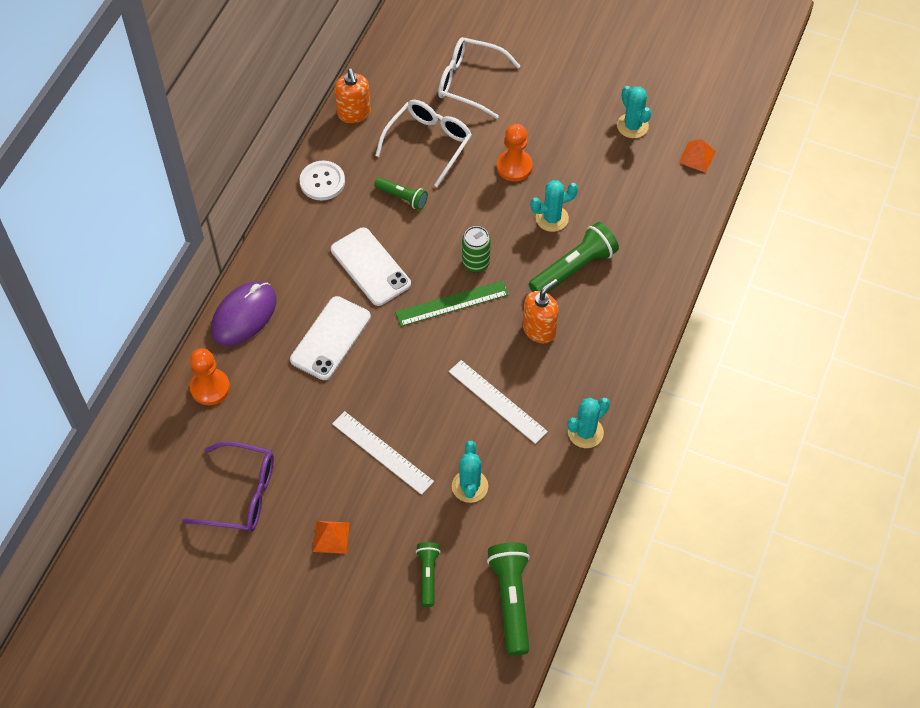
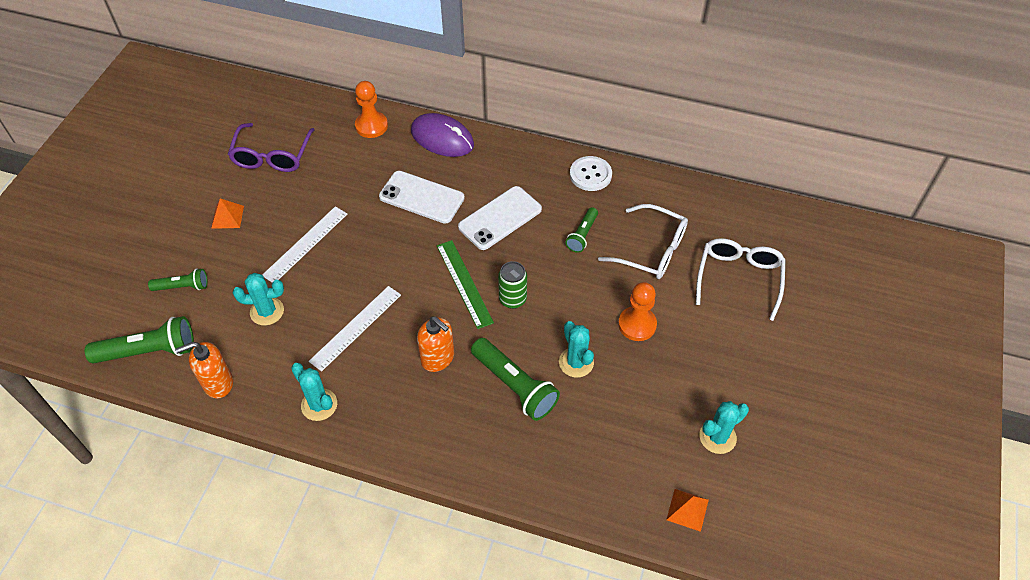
camera: 85 degrees right, 5 degrees down
orange soap dispenser [334,68,371,123] -> orange soap dispenser moved to [175,342,233,398]

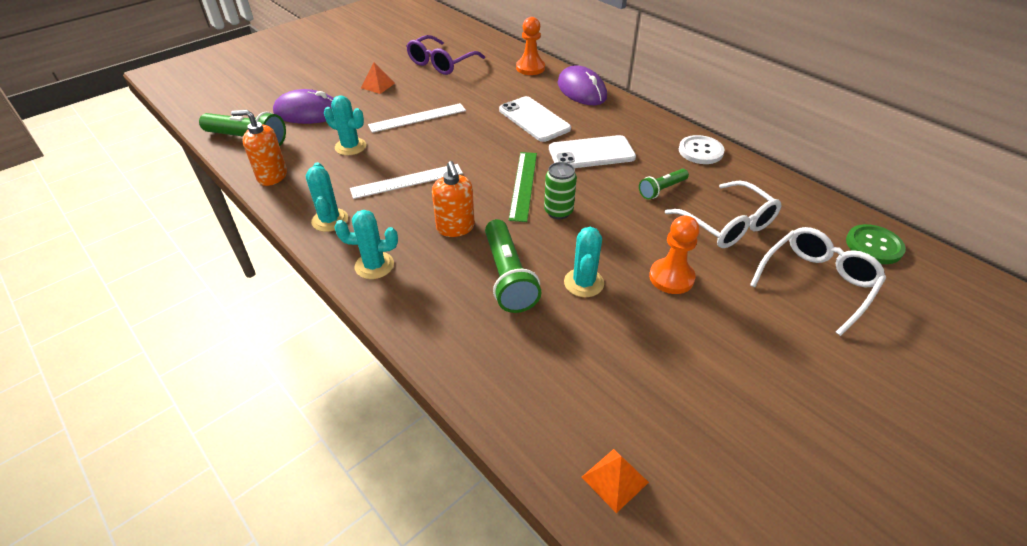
camera: 30 degrees right, 10 degrees down
green flashlight [148,269,208,291] -> purple mouse [273,89,334,124]
turquoise cactus [699,401,749,454] -> turquoise cactus moved to [334,210,398,279]
none -> green button [846,224,906,264]

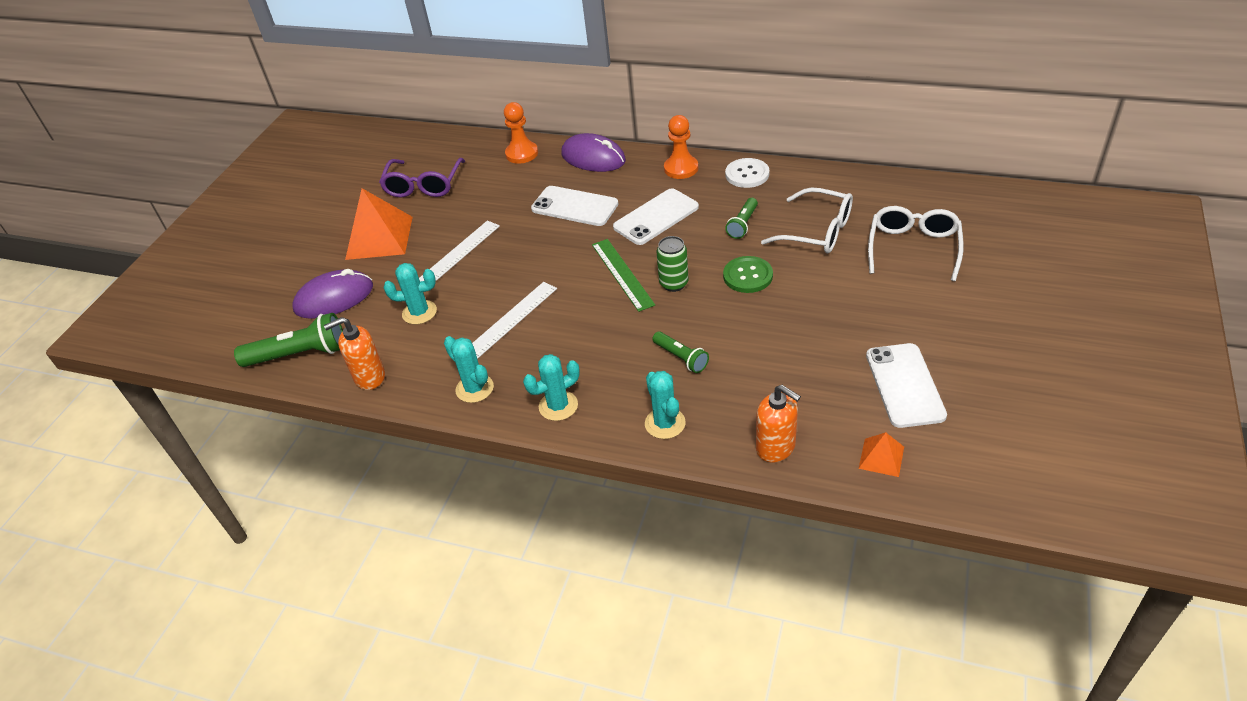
camera: 25 degrees left, 0 degrees up
orange pyramid [361,62,395,94] -> orange pyramid [345,188,413,260], size x2.06
orange soap dispenser [432,161,475,237] -> orange soap dispenser moved to [756,385,801,463]
green flashlight [485,219,542,313] -> green flashlight [652,332,709,373], size x0.58
turquoise cactus [564,227,604,297] -> turquoise cactus moved to [645,371,686,439]
orange pawn [649,216,699,294] -> orange pawn moved to [664,115,698,179]
green button [846,224,906,264] -> green button moved to [723,256,773,293]
none -> white phone [866,343,947,428]

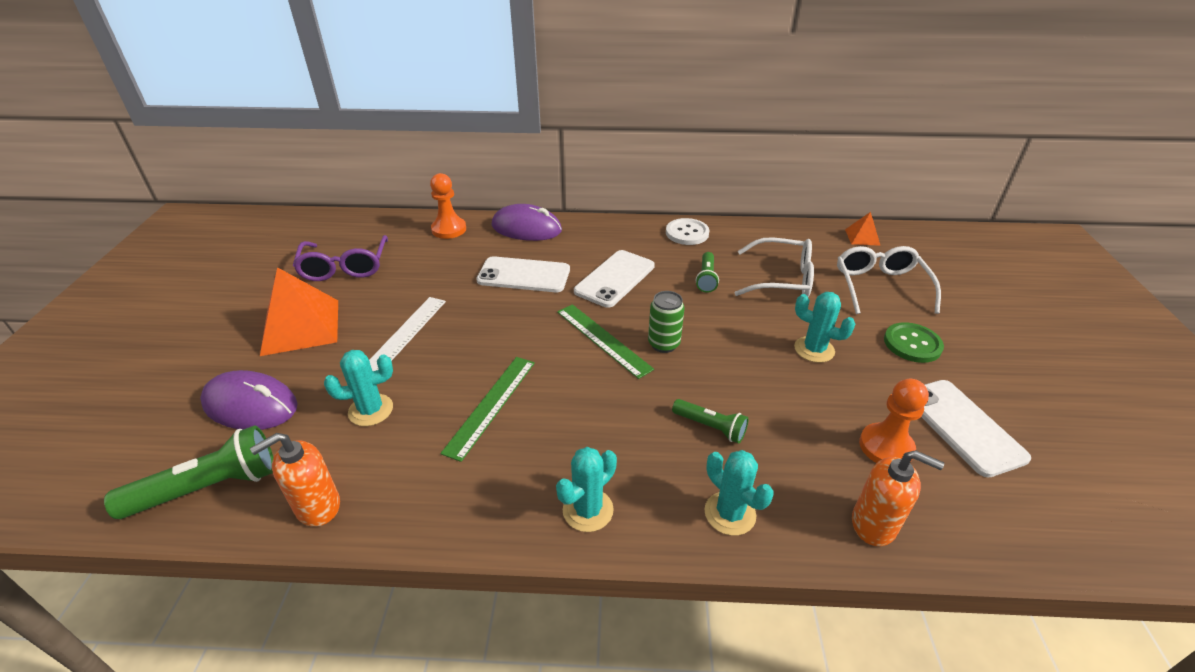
camera: 20 degrees left, 5 degrees down
purple mouse [293,269,373,319] -> purple mouse turned 60 degrees clockwise [200,370,298,430]
turquoise cactus [444,336,494,403] -> turquoise cactus moved to [794,292,855,363]
white ruler [472,282,557,359] -> green ruler [440,357,535,462]
orange pawn [664,115,698,179] -> orange pawn moved to [859,379,929,463]
green button [723,256,773,293] -> green button moved to [884,322,944,363]
orange pyramid [859,432,904,477] -> orange pyramid moved to [845,212,881,246]

